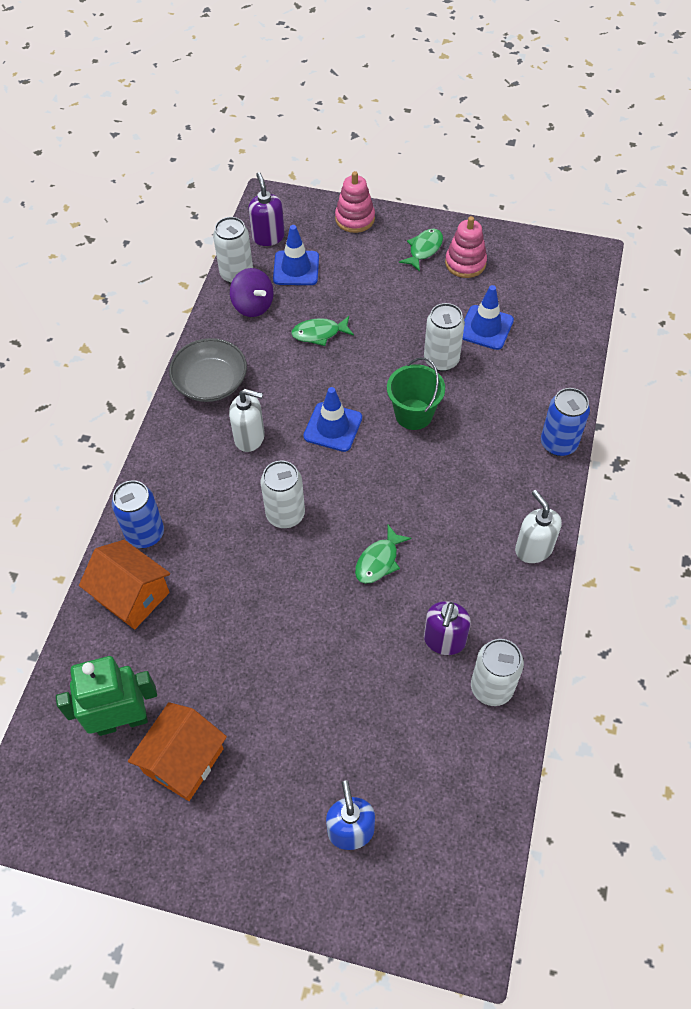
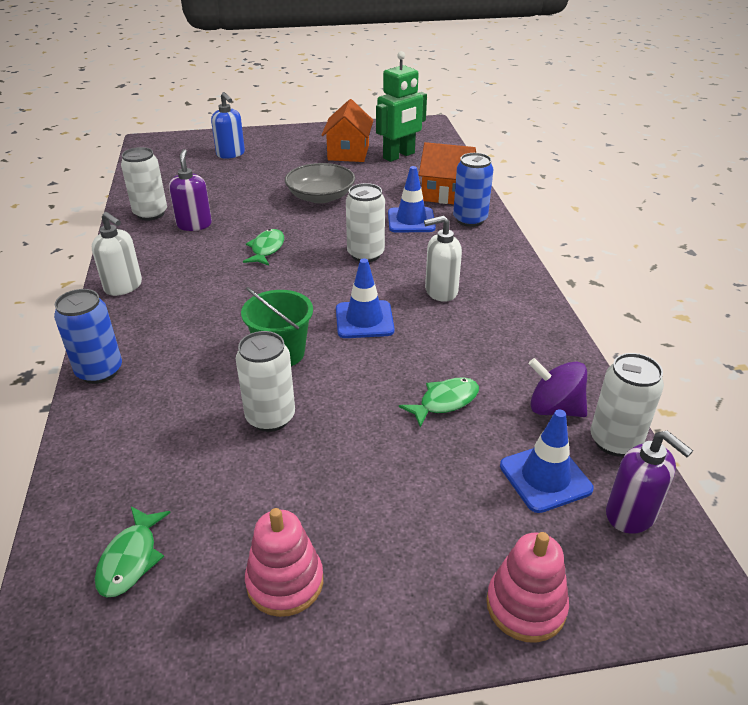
camera: 155 degrees right, 20 degrees down
grey bowl [169,338,247,402] -> grey bowl moved to [285,163,355,204]
green fish [399,229,443,272] -> green fish moved to [95,507,171,598]
blue traffic cone [462,285,514,350] -> blue traffic cone moved to [388,166,436,233]

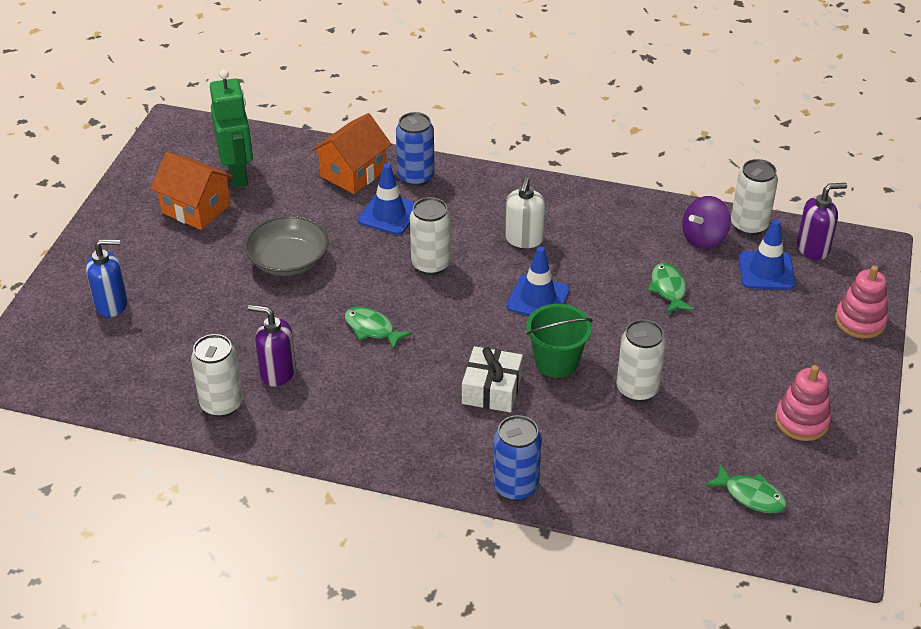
camera: 65 degrees left, 5 degrees up
white soap dispenser [92,212,142,296] -> none
none -> white gift [462,346,523,413]

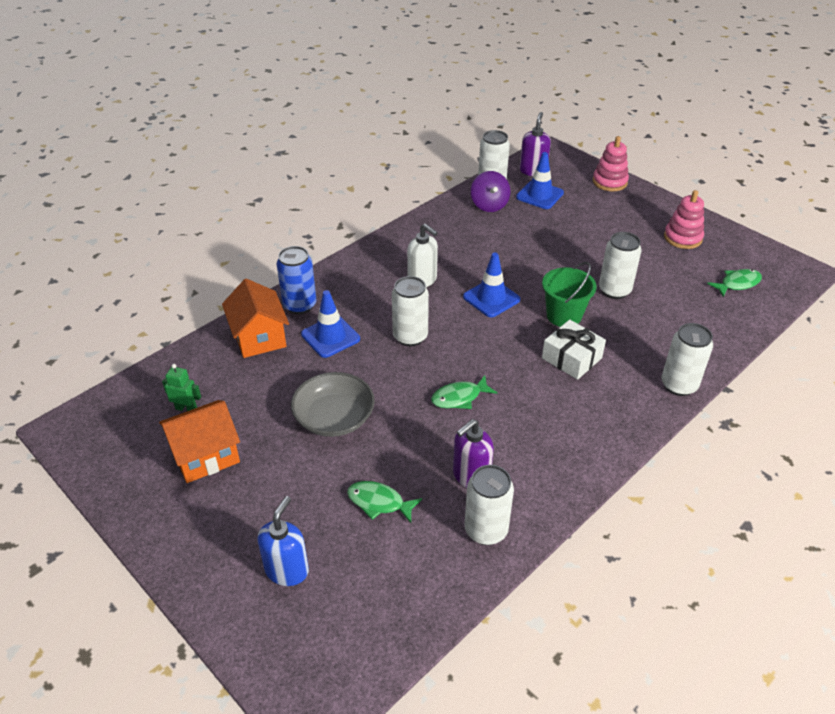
camera: 60 degrees left, 0 degrees up
green robot [210,70,253,187] -> green robot [162,364,201,411], size x0.48
blue can [493,415,542,501] -> white can [662,323,713,396]
green fish [648,263,694,314] -> green fish moved to [347,481,422,523]

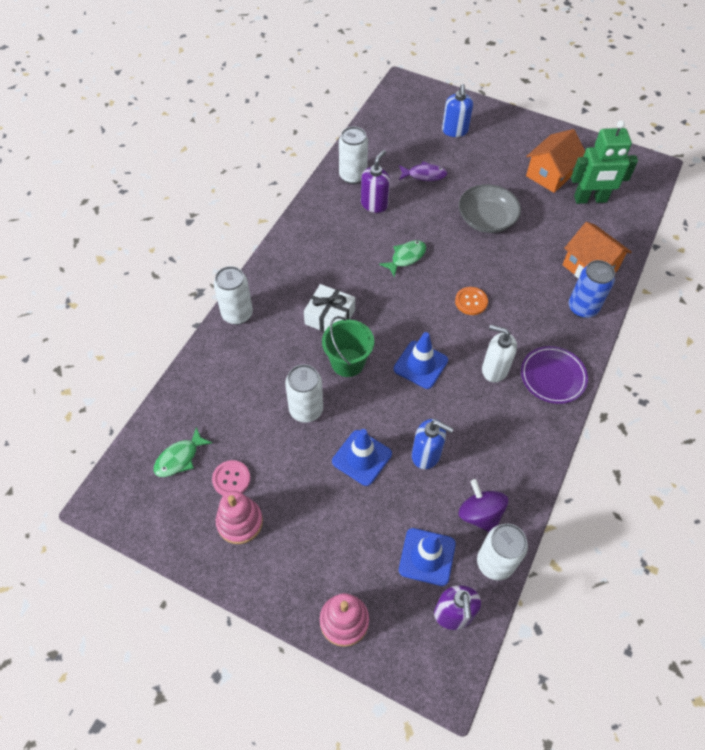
camera: 160 degrees right, 15 degrees up
green robot [162,364,201,411] -> green robot [571,120,638,204], size x2.06
blue traffic cone [301,290,360,358] -> blue traffic cone moved to [332,429,392,486]
green fish [347,481,422,523] -> purple fish [399,161,447,181]
white can [392,276,429,346] -> orange button [455,287,488,315]
none -> pink button [212,460,250,496]
none -> blue soap dispenser [412,419,454,469]
none -> purple plate [521,346,588,404]

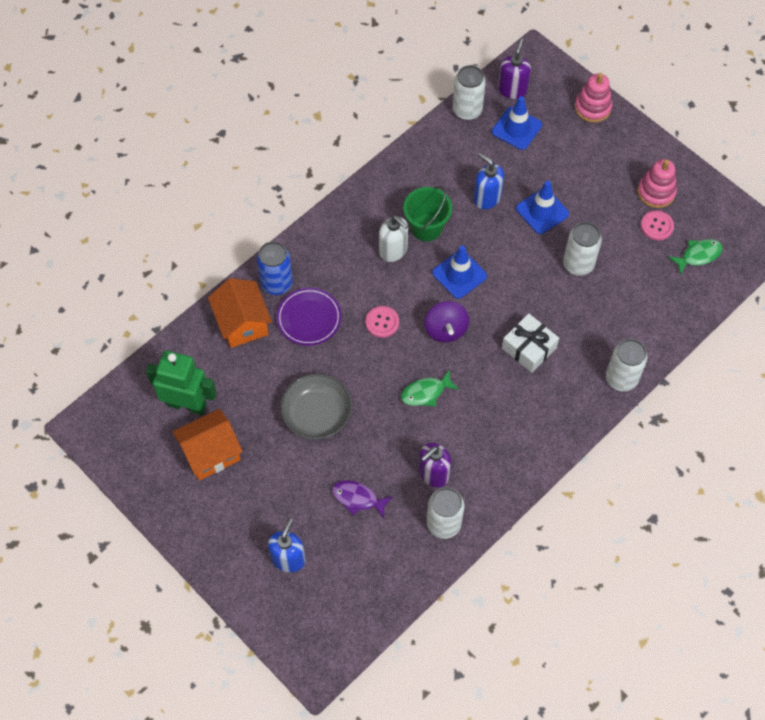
camera: 160 degrees left, 5 degrees up
green bucket [322,316,374,377] -> green bucket moved to [403,186,452,241]
orange button [455,287,488,315] -> pink button [365,306,399,338]
purple spinning top [459,479,508,532] -> purple spinning top moved to [425,301,469,342]
purple plate [521,346,588,404] -> purple plate moved to [276,288,341,346]

